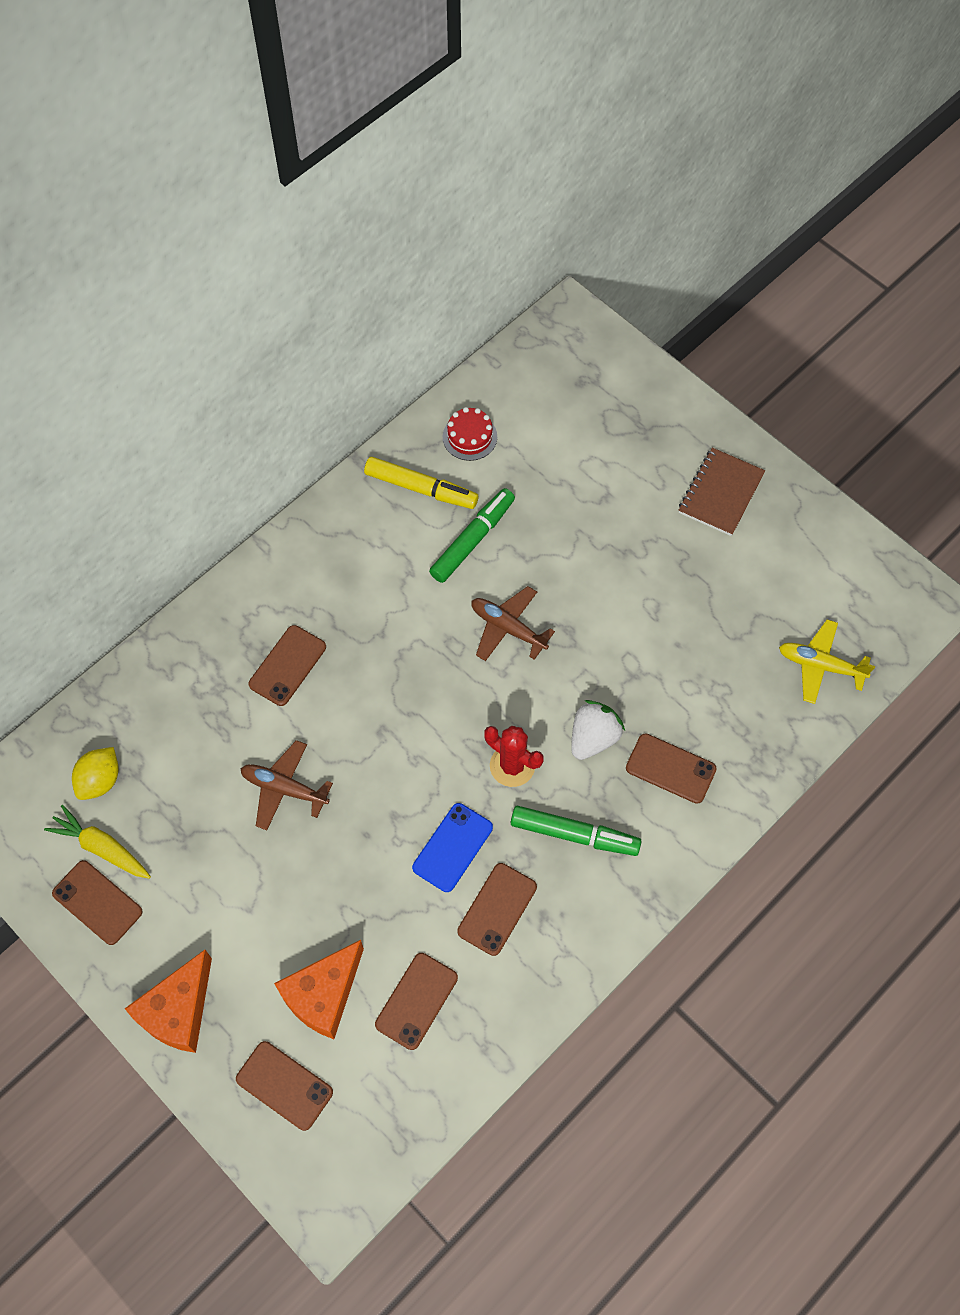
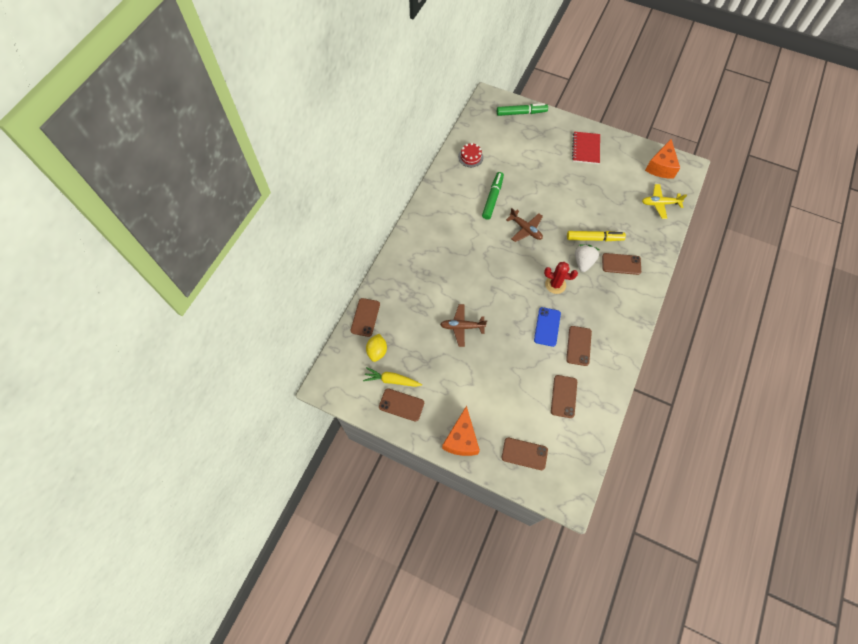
camera: 20 degrees left, 0 degrees up
brown phone [249,625,326,706] -> brown phone moved to [351,298,380,337]
orange cheese [274,940,364,1039] -> orange cheese moved to [645,139,680,179]
yellow marker [364,457,478,509] -> yellow marker moved to [567,231,626,241]
brown plane [471,586,555,661] -> brown plane turned 150 degrees counterclockwise [506,208,543,242]
green marker [511,806,642,856] -> green marker moved to [497,103,548,116]
brown notebook [679,448,765,536] -> red notebook [572,131,600,164]

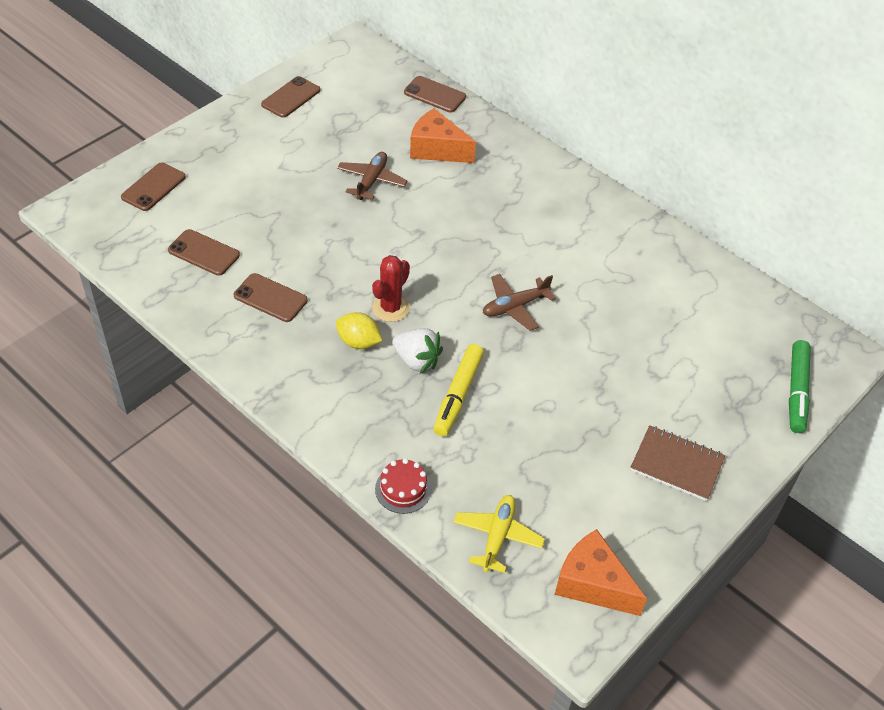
camera: 105 degrees right, 15 degrees down
yellow carrot [363,367,422,387] -> none
yellow lemon [366,334,387,362] -> yellow lemon moved to [336,312,382,349]
orange cheese [442,406,480,456] -> orange cheese moved to [410,108,476,163]
red cake [458,143,483,167] -> red cake moved to [375,458,432,514]
green marker [482,172,504,220] -> none
blue phone [534,307,561,347] -> none
red notebook [572,131,600,164] -> brown notebook [630,425,725,501]
brown phone [602,253,641,275] -> none

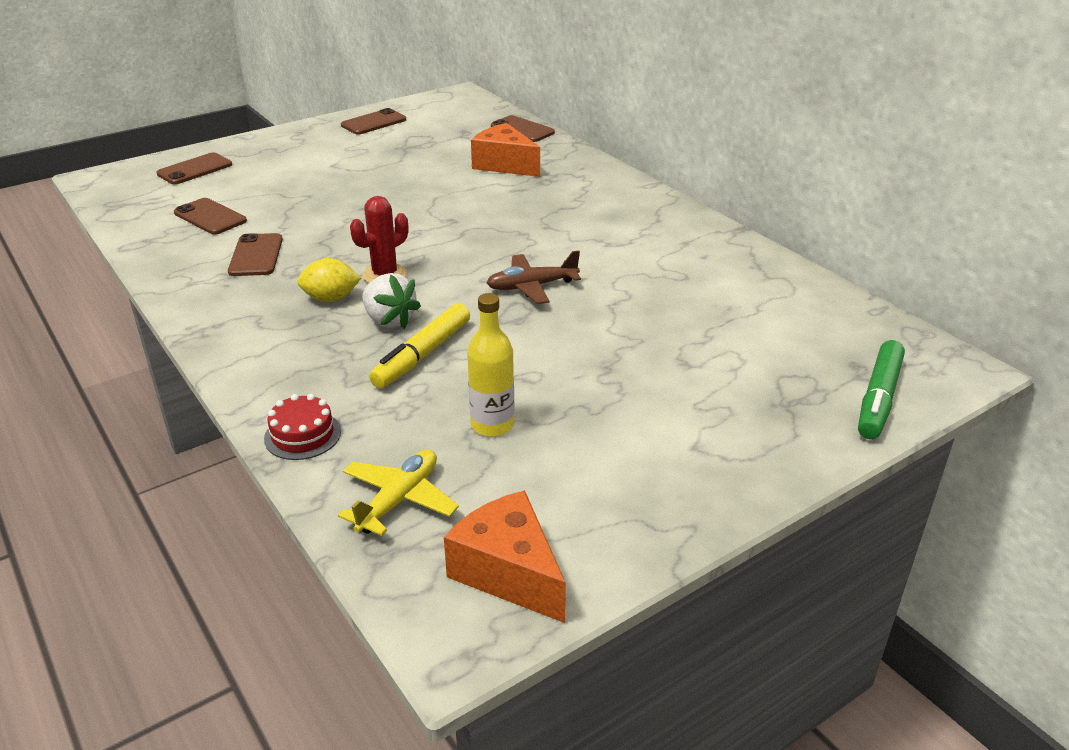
camera: 15 degrees right, 15 degrees down
brown phone [234,273,308,322] -> brown phone turned 45 degrees clockwise [228,233,283,276]
yellow lemon [336,312,382,349] -> yellow lemon turned 45 degrees counterclockwise [297,258,361,302]
brown plane [337,152,408,200] -> none
brown notebook [630,425,725,501] -> none
none -> yellow bottle [467,293,514,437]

